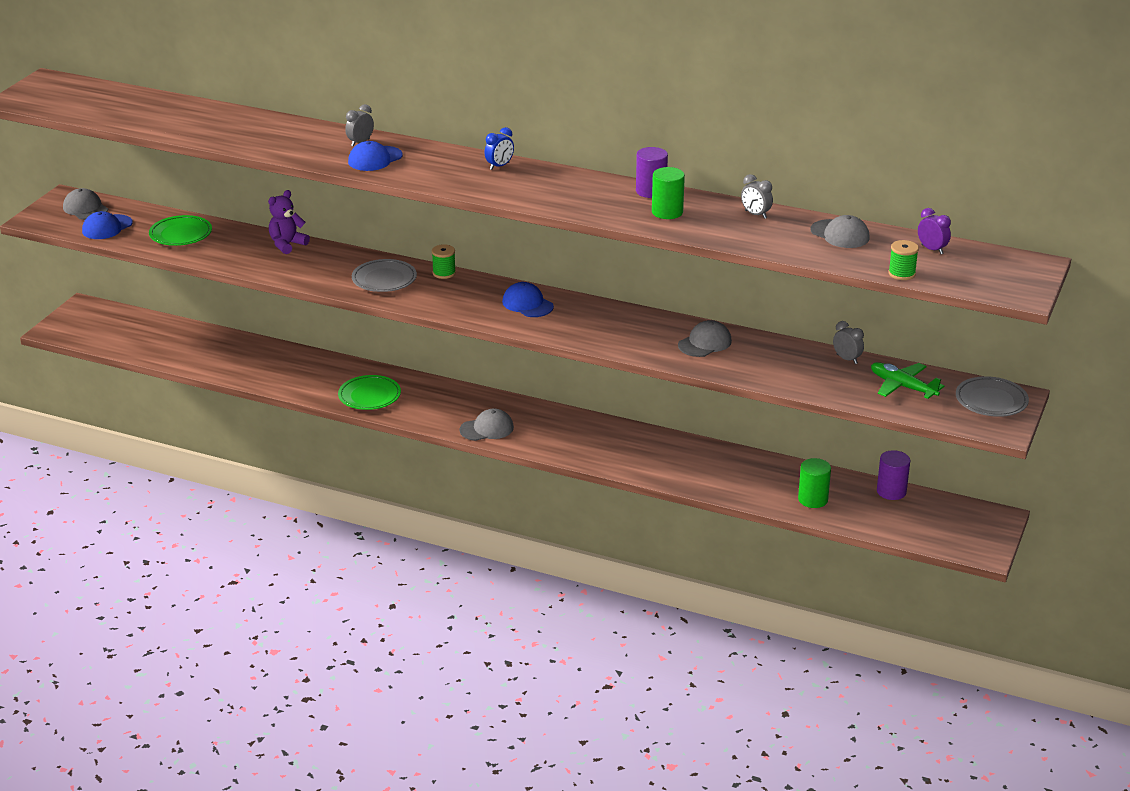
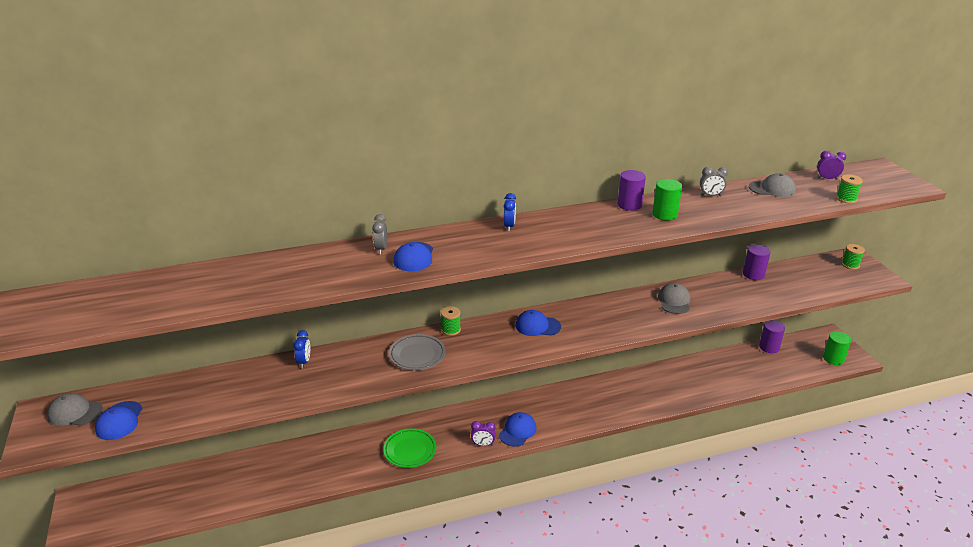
camera: 40 degrees left, 0 degrees up
green plate [149,215,212,246] -> none
purple teddy bear [268,190,310,254] -> blue clock [293,330,310,368]
grey cap [459,408,514,441] -> blue cap [499,412,536,447]
green cylinder [798,458,831,508] -> green cylinder moved to [823,331,851,365]
grey clock [833,321,864,364] -> purple cylinder [743,244,770,280]
green plane [871,362,944,399] -> none
grey plate [956,376,1029,417] -> green spool [841,244,865,270]
none -> purple clock [471,421,496,446]

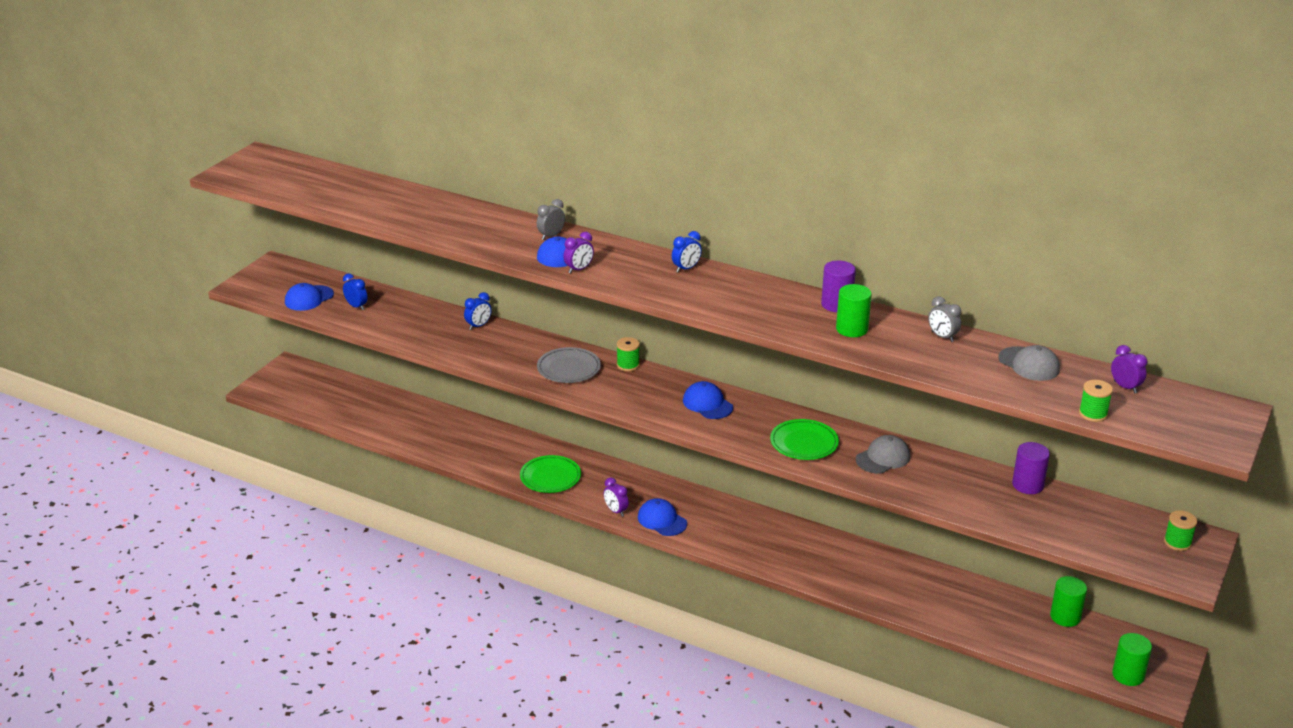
camera: 45 degrees right, 0 degrees up
grey cap [47,393,103,426] -> none
blue cap [499,412,536,447] -> blue cap turned 120 degrees counterclockwise [638,498,687,536]
purple cylinder [759,320,785,353] -> green cylinder [1050,576,1087,627]
none -> blue clock [343,273,368,310]
none -> purple clock [563,232,594,273]
none -> green plate [770,419,839,460]

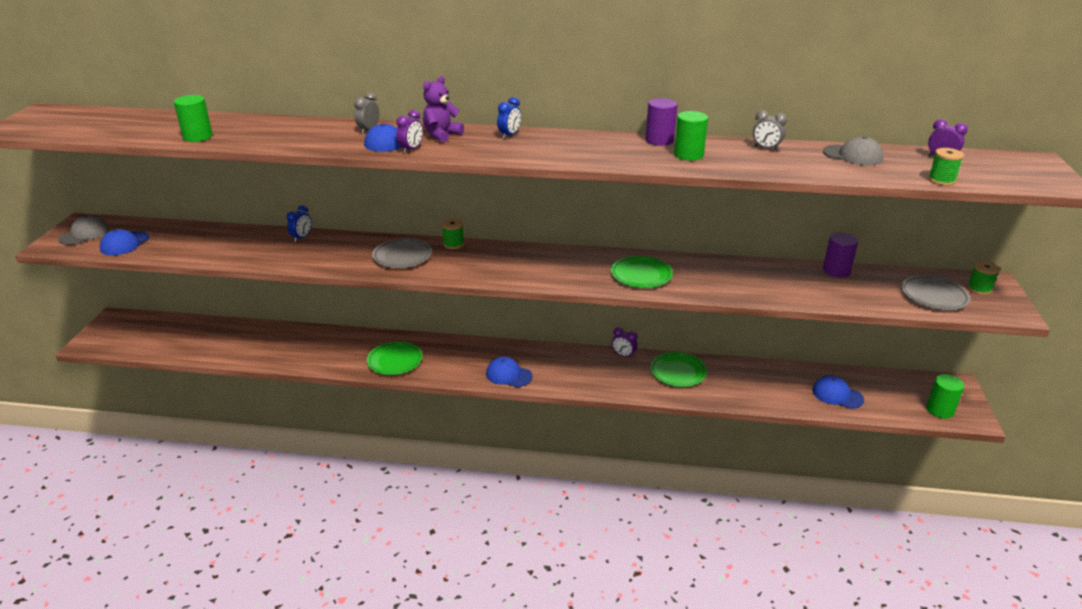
camera: 20 degrees left, 0 degrees up
blue clock [343,273,368,310] -> none
purple clock [604,477,629,517] -> purple clock moved to [612,327,638,359]
blue cap [683,381,733,419] -> blue cap moved to [812,376,864,409]
grey cap [856,435,910,473] -> grey cap moved to [58,215,110,245]
green cylinder [1050,576,1087,627] -> green cylinder moved to [174,95,213,142]
none -> purple teddy bear [423,76,464,142]
none -> green plate [650,352,707,387]
none -> grey plate [901,275,971,310]

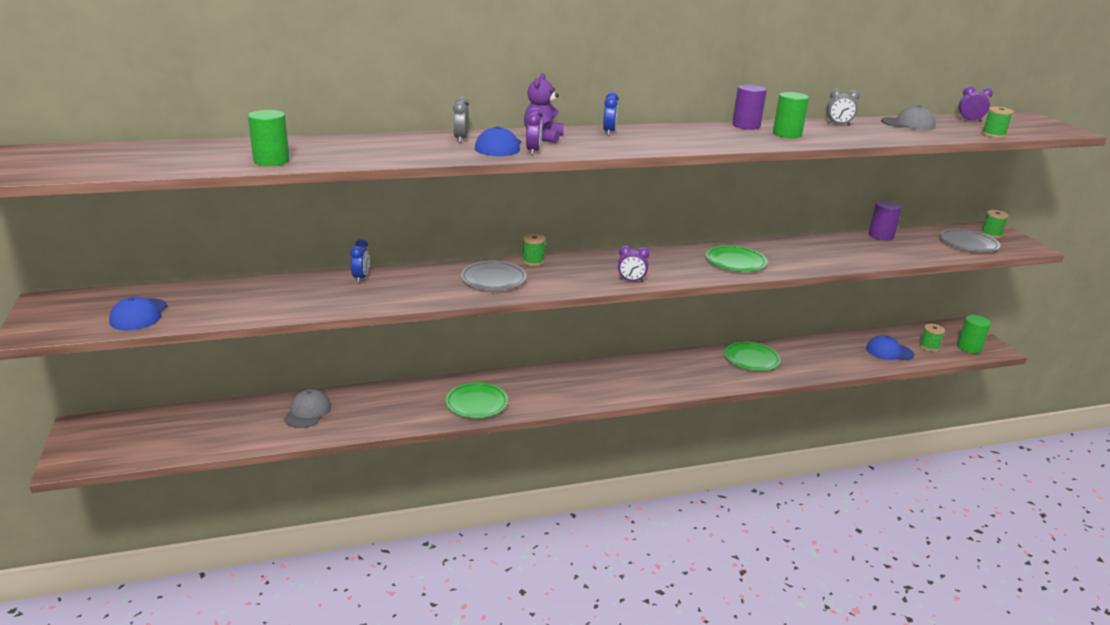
camera: 25 degrees left, 5 degrees down
grey cap [58,215,110,245] -> grey cap moved to [284,389,331,428]
blue cap [486,357,533,387] -> none
purple clock [612,327,638,359] -> purple clock moved to [618,246,650,282]
none -> green spool [919,323,945,352]

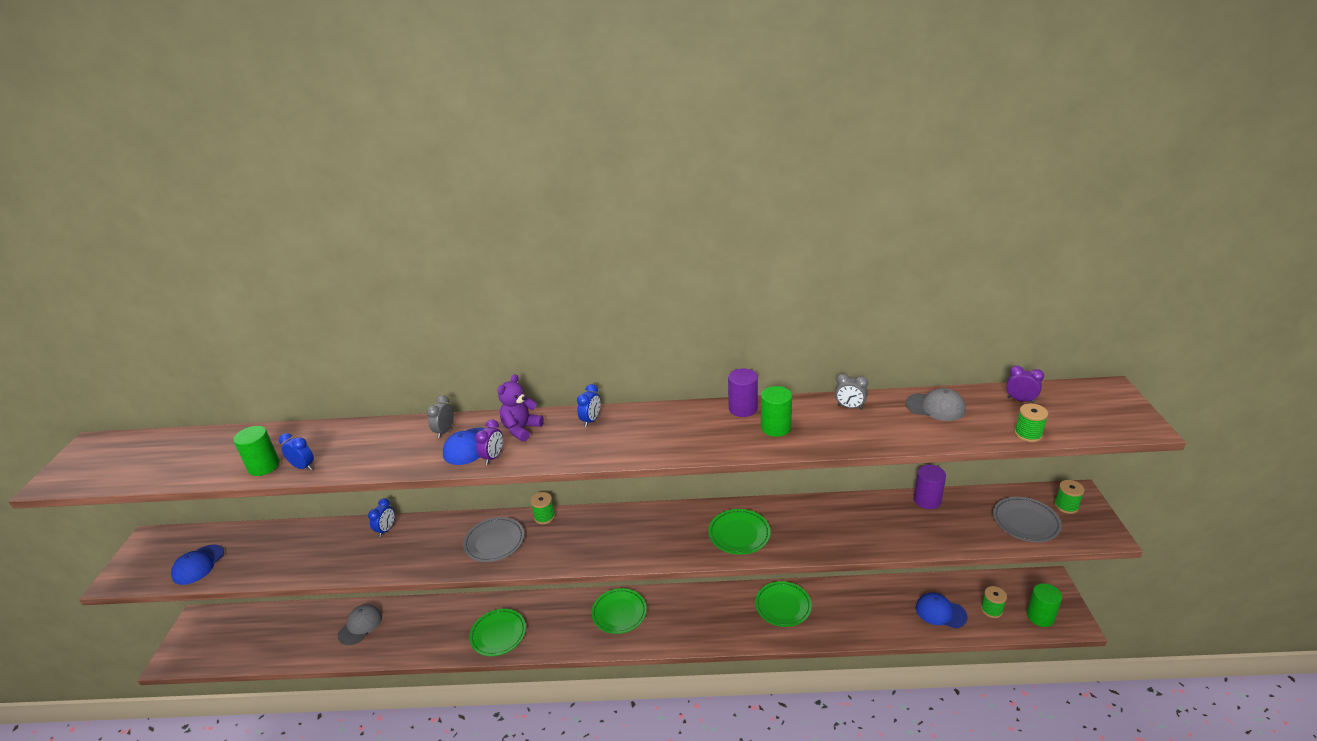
camera: 20 degrees right, 5 degrees up
purple clock [618,246,650,282] -> none
none -> blue clock [279,433,314,470]
none -> green plate [591,588,647,634]

